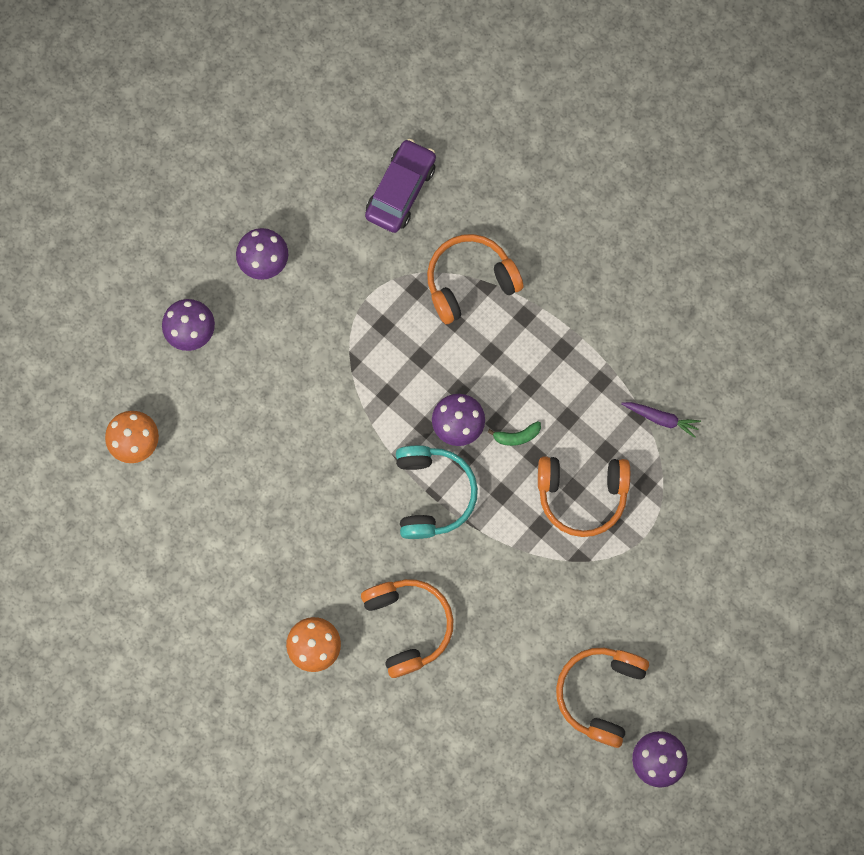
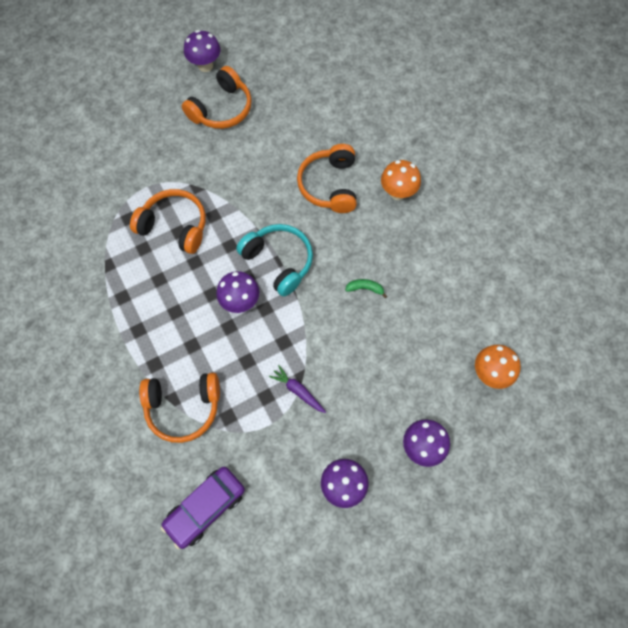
camera: 160 degrees left, 10 degrees down
turquoise headphones [396,445,478,539] -> turquoise headphones turned 120 degrees clockwise [236,224,313,297]
green banana [488,421,541,446] -> green banana moved to [345,279,387,298]
purple carrot [621,402,701,438] -> purple carrot moved to [269,365,326,413]

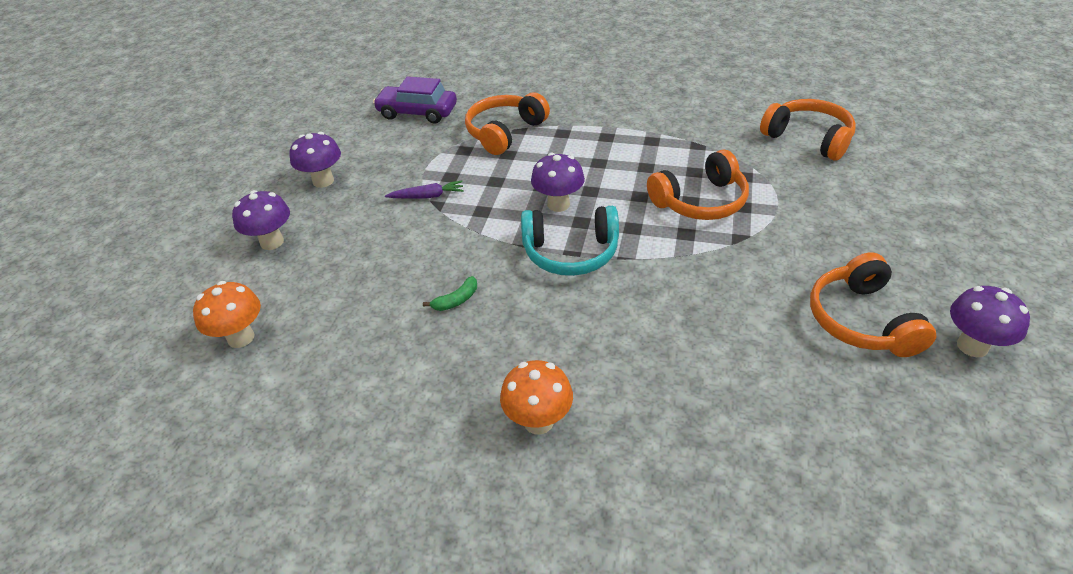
camera: 135 degrees right, 25 degrees down
purple car [161,467,245,549] -> purple car turned 75 degrees counterclockwise [373,76,457,124]
orange headphones [297,144,357,213] -> orange headphones moved to [760,99,856,161]

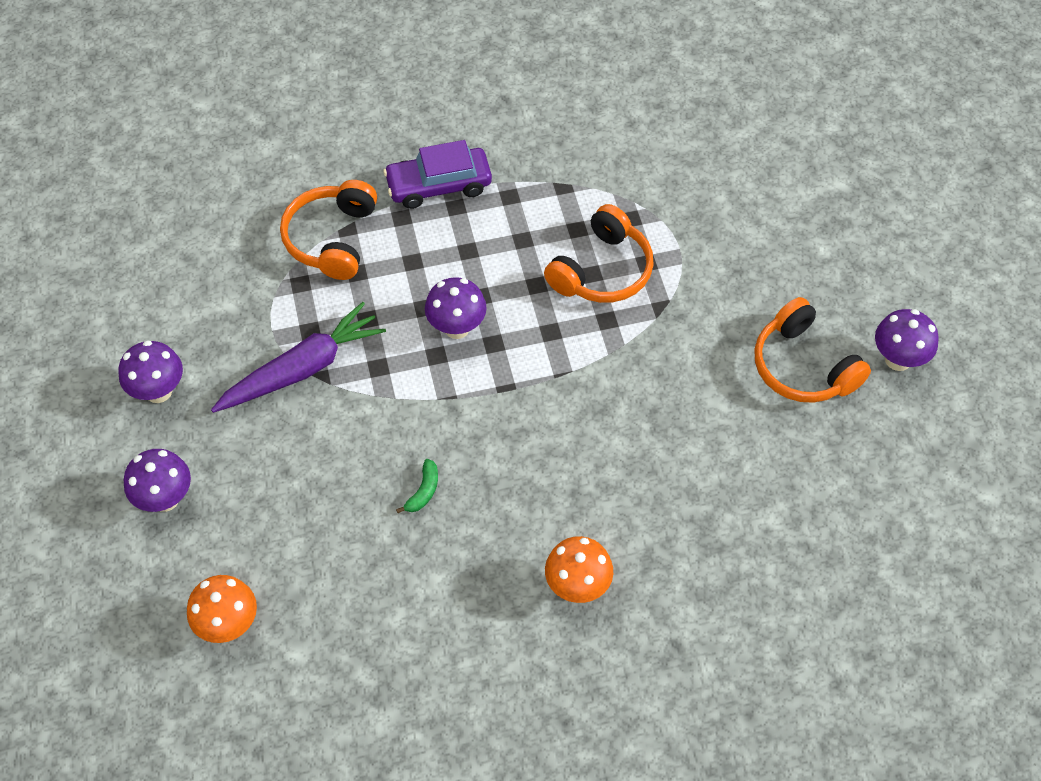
camera: 30 degrees left, 15 degrees up
purple car [373,76,457,124] -> purple car moved to [383,140,492,209]
purple carrot [385,181,464,199] -> purple carrot [211,302,386,413], size x1.99
turquoise headphones [521,206,619,276] -> none
orange headphones [760,99,856,161] -> none

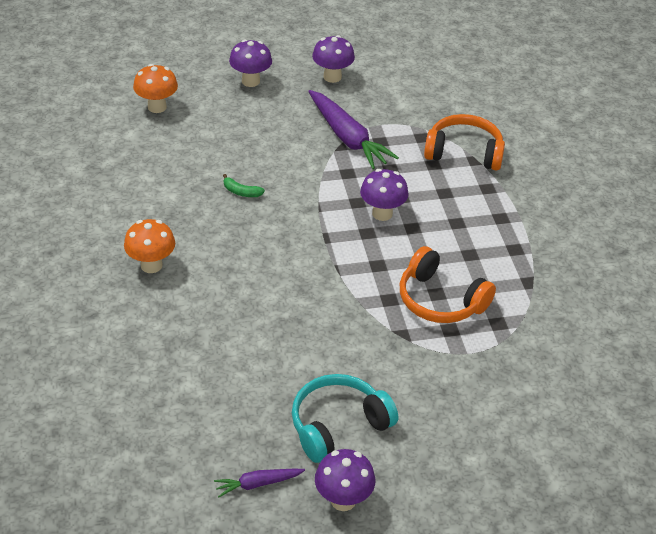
camera: 90 degrees right, 15 degrees down
purple car [383,140,492,209] -> none
orange headphones [754,297,871,403] -> turquoise headphones [292,374,398,463]
none -> purple carrot [214,469,305,497]

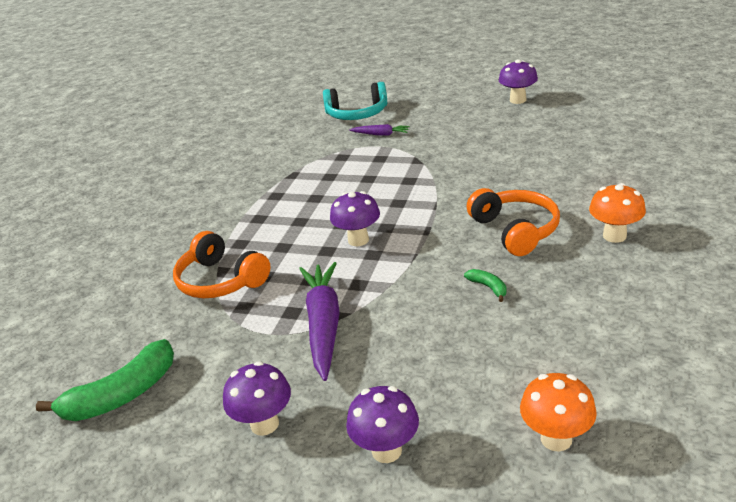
camera: 145 degrees left, 10 degrees down
purple carrot [214,469,305,497] -> purple carrot moved to [349,124,410,136]
turquoise headphones [292,374,398,463] -> turquoise headphones moved to [323,82,387,120]
orange headphones [400,246,496,323] -> orange headphones moved to [467,188,560,256]
none -> green banana [36,339,174,421]

